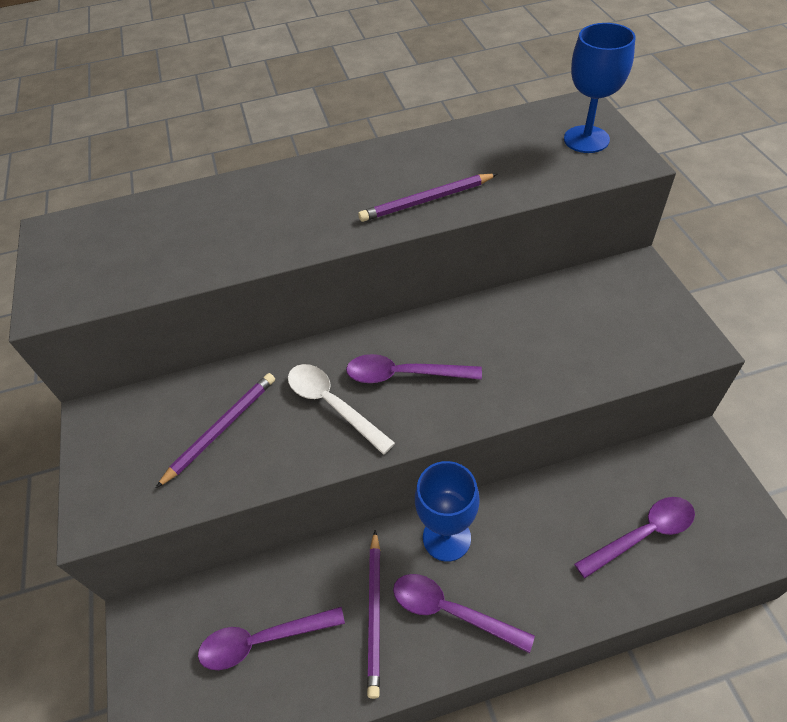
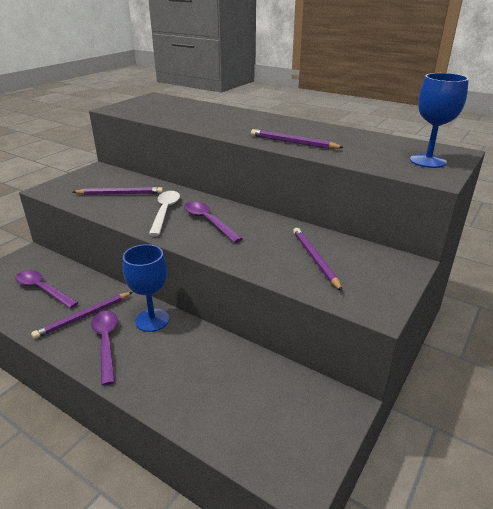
camera: 45 degrees right, 20 degrees down
purple spoon [574,497,695,579] -> none
none -> purple pencil [293,228,343,291]

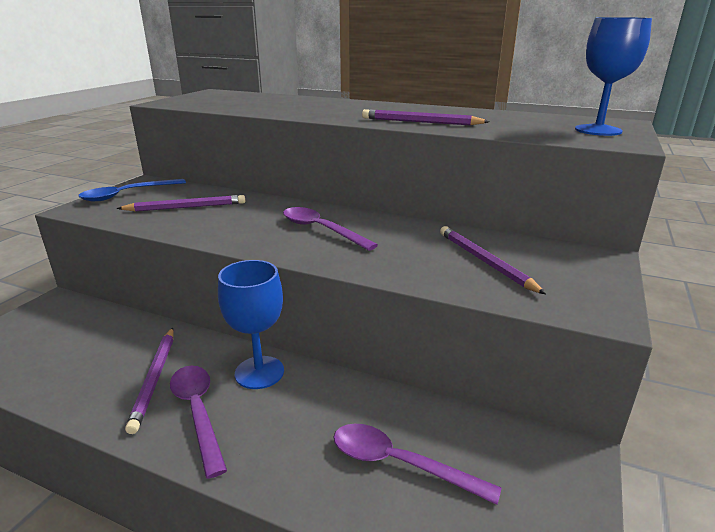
camera: 10 degrees left, 5 degrees down
purple spoon [15,270,78,309] -> purple spoon moved to [334,424,501,505]
purple pencil [31,292,132,339] -> purple pencil turned 45 degrees counterclockwise [125,327,174,434]
white spoon [149,191,180,236] -> none
none -> blue spoon [78,179,186,201]

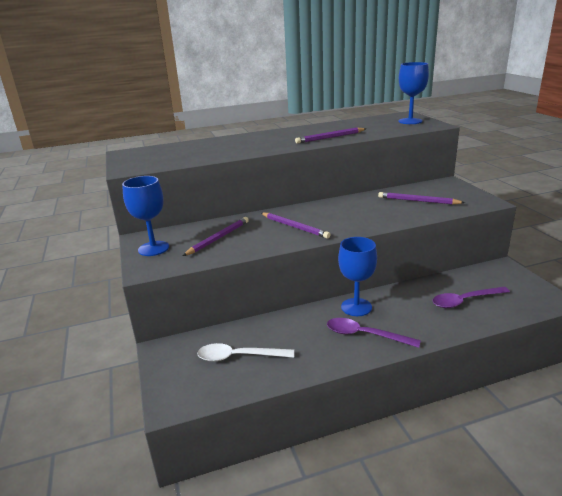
camera: 40 degrees left, 0 degrees up
blue spoon [78,179,186,201] -> blue goblet [122,176,169,256]
purple pencil [125,327,174,434] -> purple pencil moved to [261,213,331,239]
purple spoon [283,207,378,251] -> none
none -> white spoon [197,343,294,361]

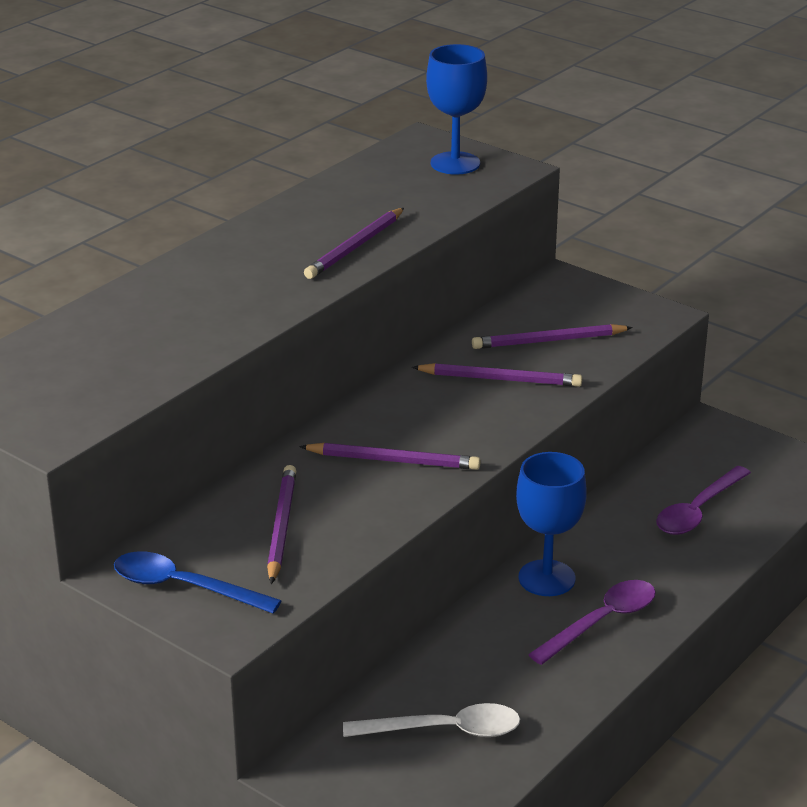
camera: 35 degrees left, 5 degrees up
blue goblet [122,176,169,256] -> blue spoon [114,551,282,614]
white spoon [197,343,294,361] -> white spoon turned 150 degrees counterclockwise [343,703,520,737]
purple spoon [327,318,421,348] -> purple spoon turned 150 degrees clockwise [528,580,656,665]
none -> purple pencil [412,363,582,387]

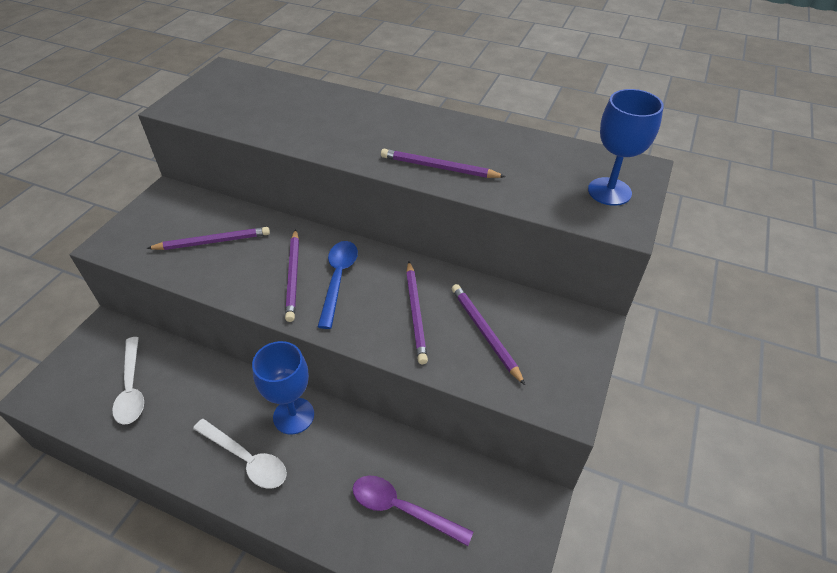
camera: 75 degrees right, 15 degrees up
blue spoon [114,551,282,614] -> blue spoon moved to [318,241,358,329]
purple spoon [528,580,656,665] -> white spoon [193,419,287,489]

